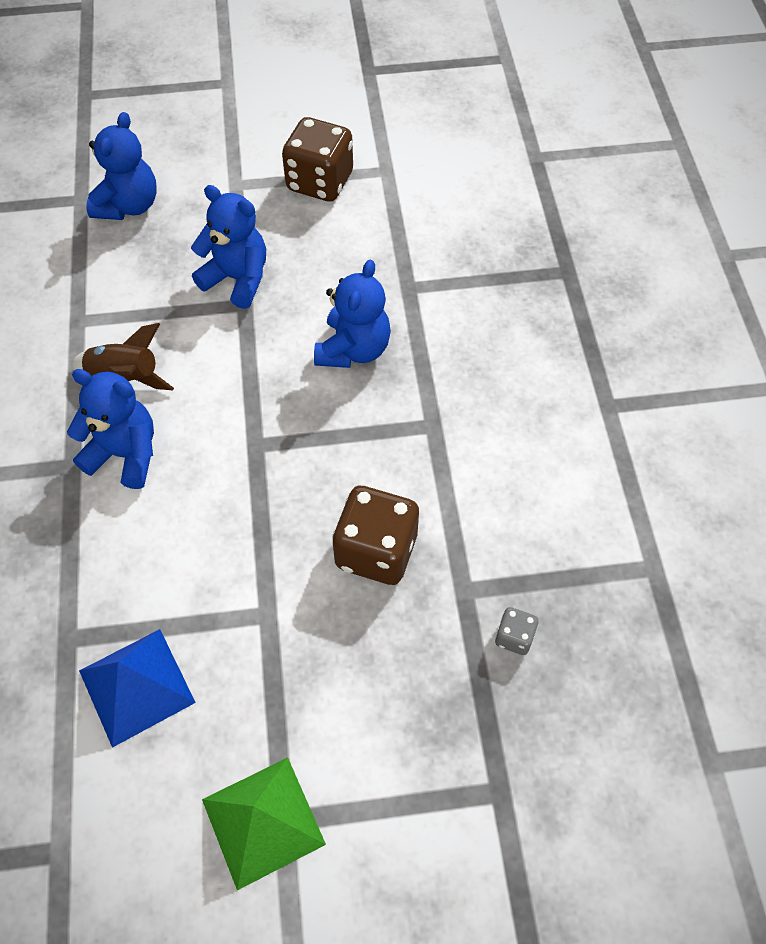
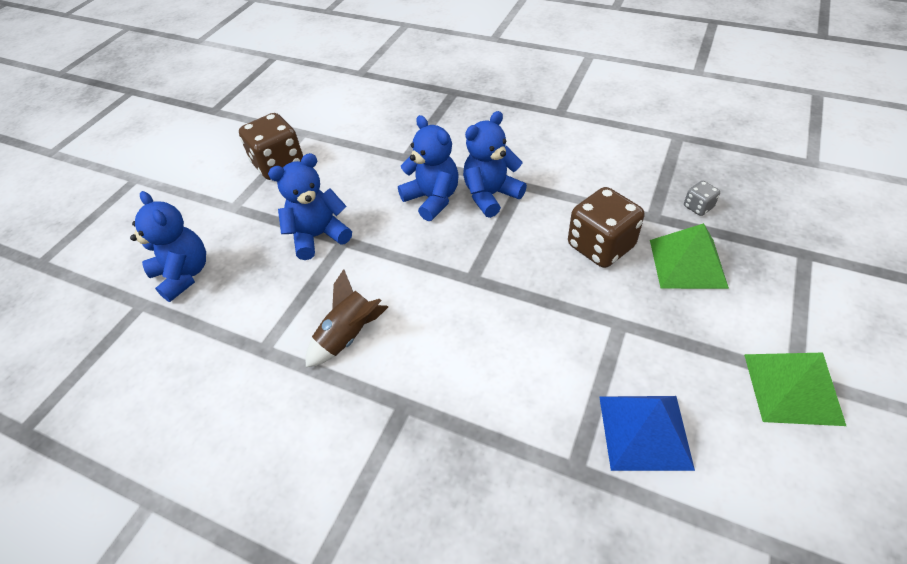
camera: 55 degrees left, 10 degrees down
blue teddy bear [67,369,154,489] -> blue teddy bear moved to [463,111,527,218]
none -> green pyramid [650,223,729,289]

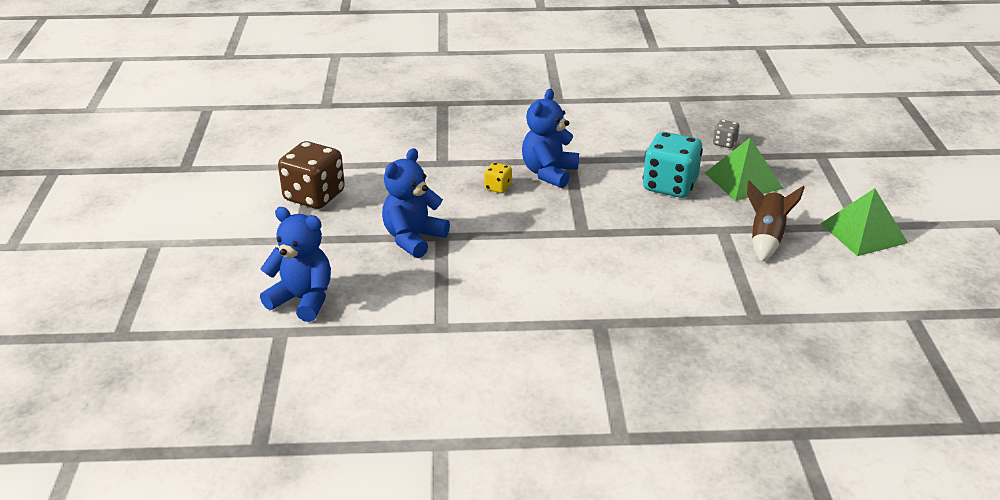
camera: 30 degrees left, 15 degrees down
brown rocket [306,269,388,367] -> brown rocket moved to [747,180,805,262]
blue teddy bear [398,115,459,221] -> yellow dice [484,162,512,193]
brown dice [568,187,644,268] -> turquoise dice [643,132,703,198]
blue pyramid [599,396,695,471] -> none

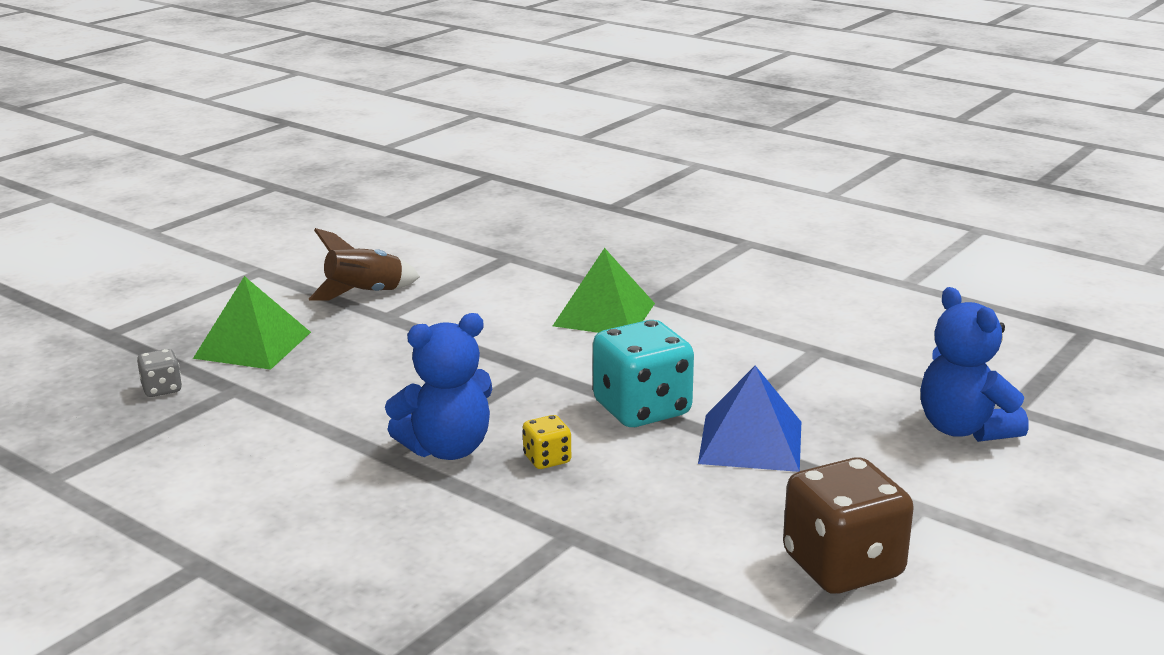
camera: 140 degrees left, 10 degrees down
blue teddy bear [382,148,450,258] -> blue pyramid [698,366,801,472]
turquoise dice [643,132,703,198] -> turquoise dice moved to [593,320,694,427]
green pyramid [820,188,908,256] -> green pyramid moved to [553,248,655,333]

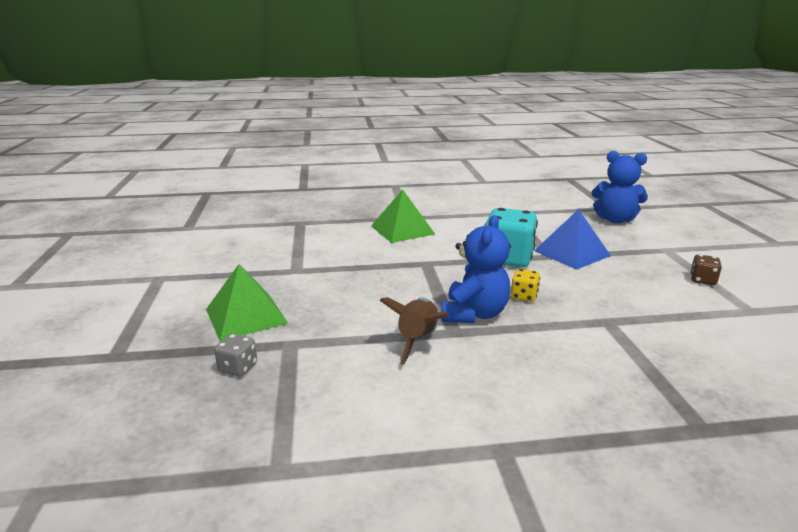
camera: 45 degrees left, 0 degrees up
brown rocket [309,228,420,301] -> brown rocket moved to [379,297,448,365]
brown dice [783,457,914,594] -> brown dice [690,254,722,285], size x0.47

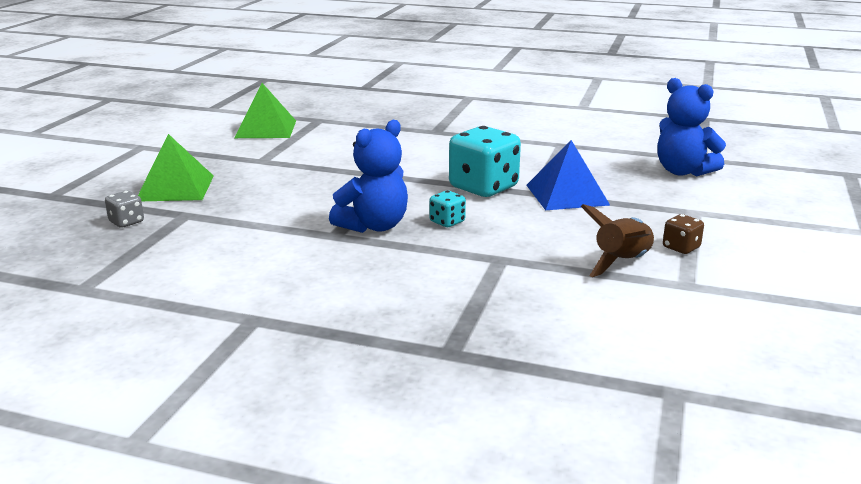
camera: 25 degrees right, 0 degrees up
green pyramid [371,189,435,243] -> green pyramid moved to [234,83,296,138]
brown rocket [379,297,448,365] -> brown rocket moved to [581,204,654,277]
yellow dice [511,269,540,302] -> turquoise dice [429,191,466,227]

